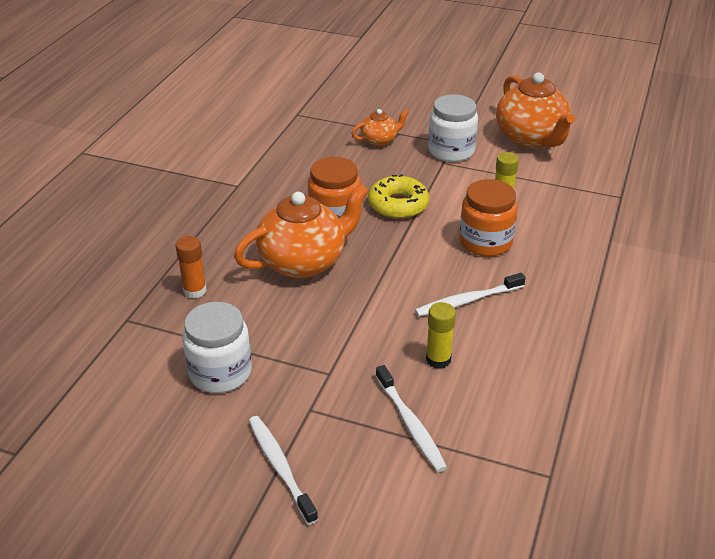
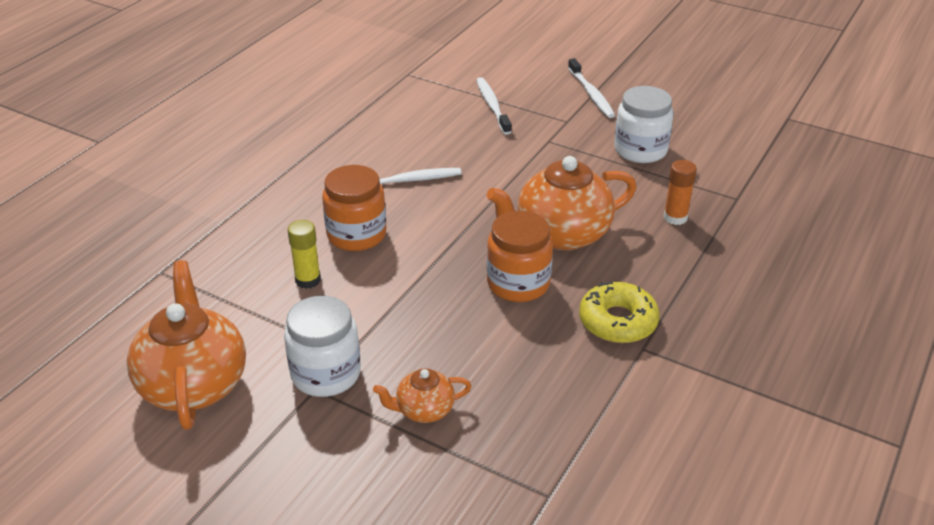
camera: 170 degrees left, 0 degrees up
yellow donut [368,174,429,219] -> yellow donut moved to [579,282,660,343]
yellow glue stick [426,302,456,369] -> none

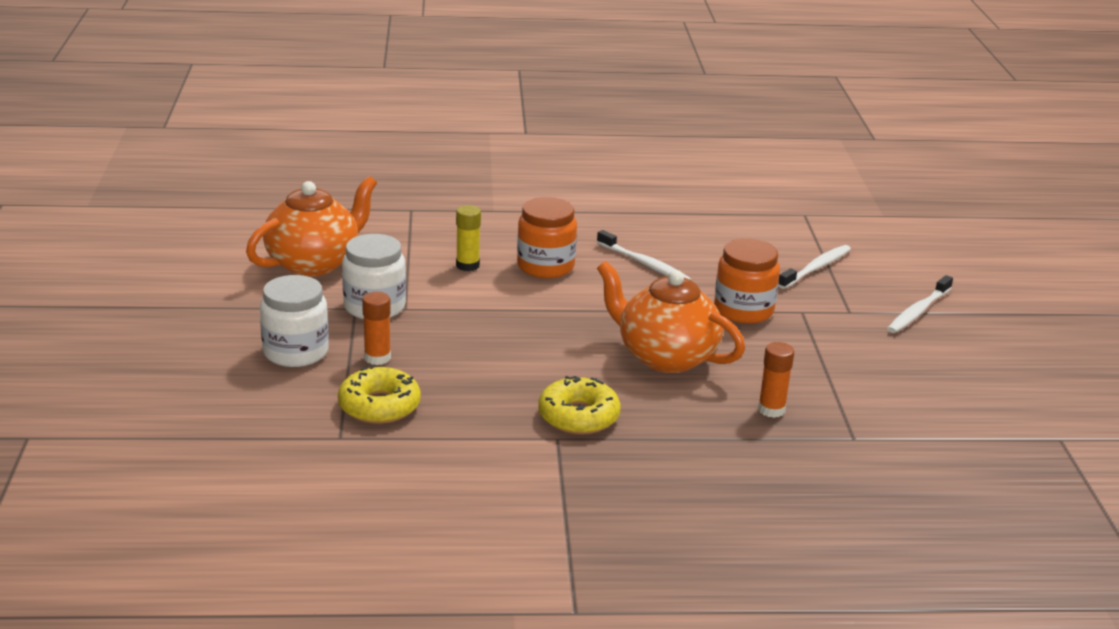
camera: 55 degrees right, 10 degrees down
orange teapot [373,368,471,423] -> orange glue stick [362,292,391,365]
orange jar [487,211,553,302] -> orange jar moved to [714,238,780,324]
white jar [614,86,674,163] -> white jar moved to [260,275,329,367]
none -> yellow donut [338,365,421,424]

